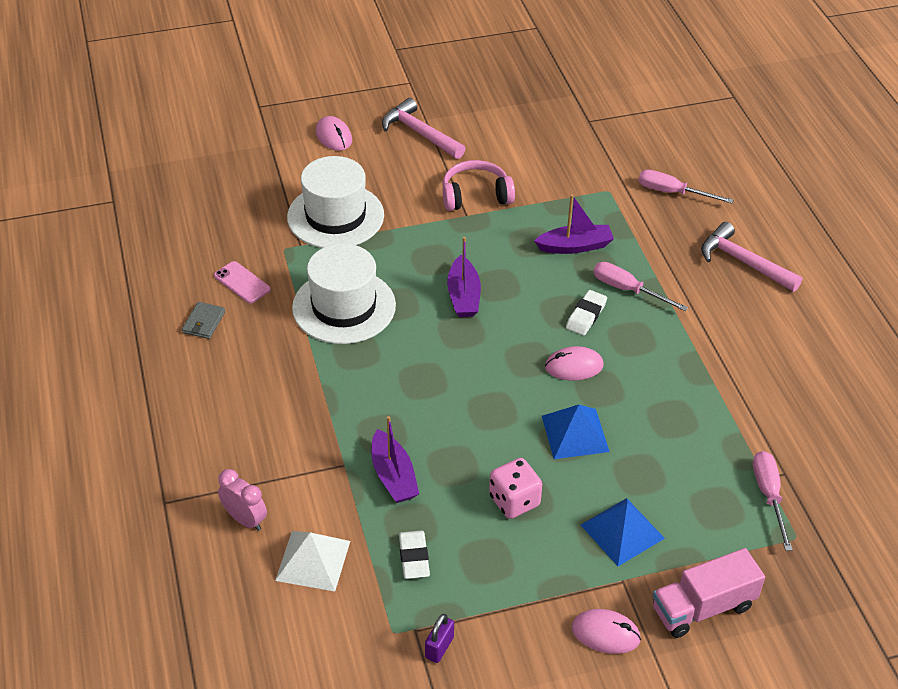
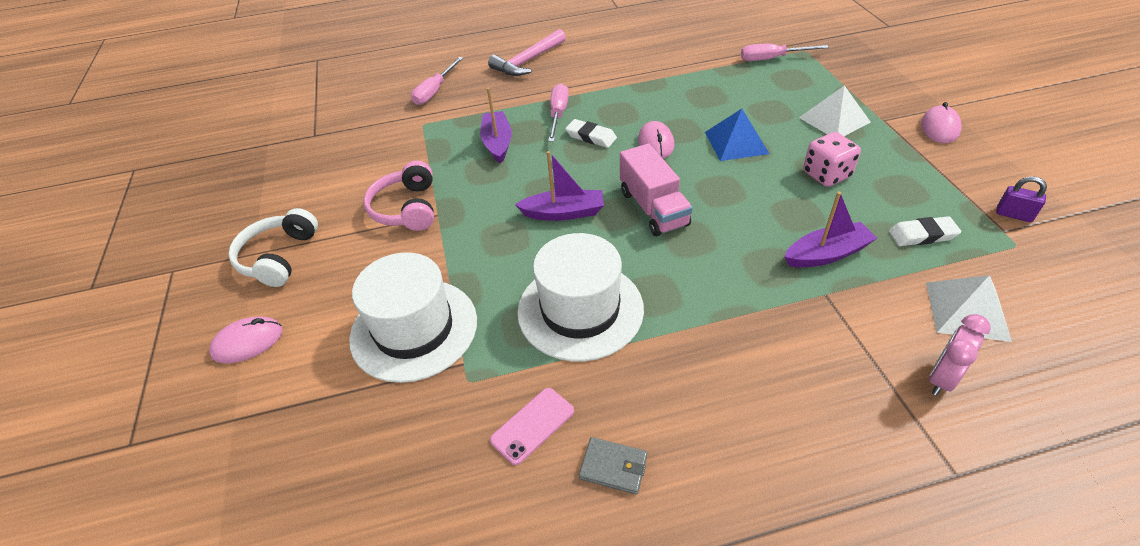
camera: 85 degrees left, 0 degrees up
pink hammer [382,98,466,159] -> white headphones [228,208,318,287]
blue pyramid [581,498,665,566] -> white pyramid [799,85,871,136]
pink screwdriver [593,262,688,311] -> pink screwdriver turned 150 degrees clockwise [548,83,569,142]
pink truck [653,548,765,638] -> pink truck moved to [620,143,693,236]

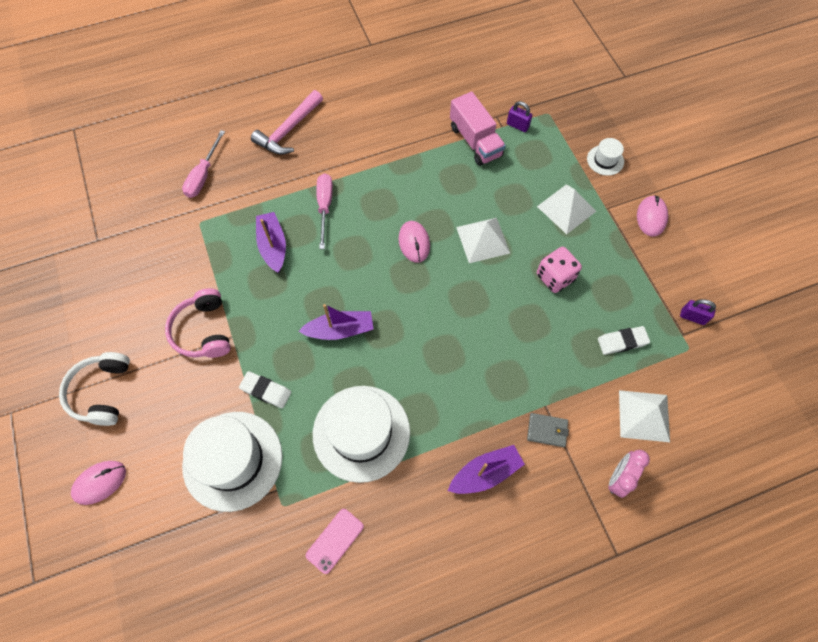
camera: 10 degrees left, 20 degrees up
white eraser [565,119,617,148] -> white eraser moved to [239,371,291,408]
grey wallet [579,437,647,495] -> grey wallet moved to [527,413,569,447]
pink truck [620,143,693,236] -> pink truck moved to [450,92,506,166]
blue pyramid [705,109,769,161] -> white pyramid [456,218,510,263]
pink screwdriver [741,44,829,61] -> purple padlock [507,101,532,132]
purple boat [784,191,877,268] -> purple boat moved to [448,445,525,494]
none -> white hat [587,138,624,176]

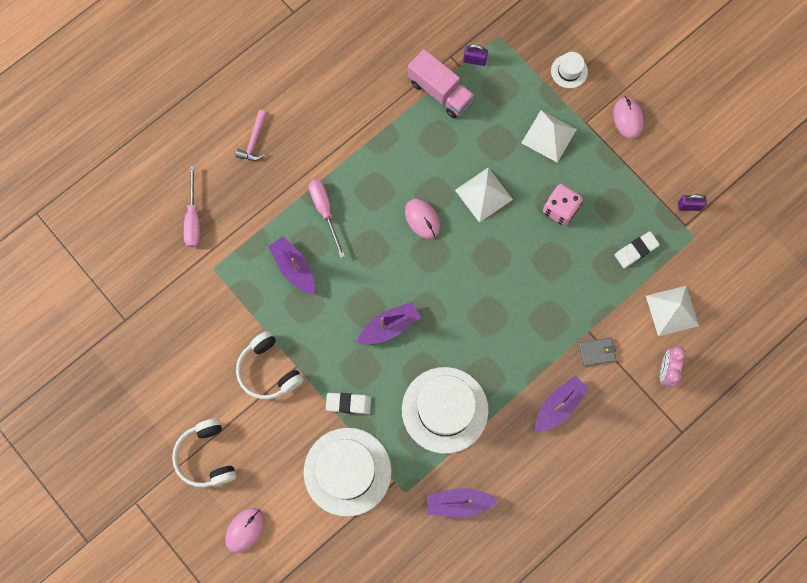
camera: 20 degrees left, 10 degrees up
pink headphones [165,288,231,358] -> white headphones [236,331,304,400]
pink hammer [251,90,323,155] -> pink hammer [235,110,267,161], size x0.62
pink phone [306,509,364,574] -> purple boat [427,488,498,518]

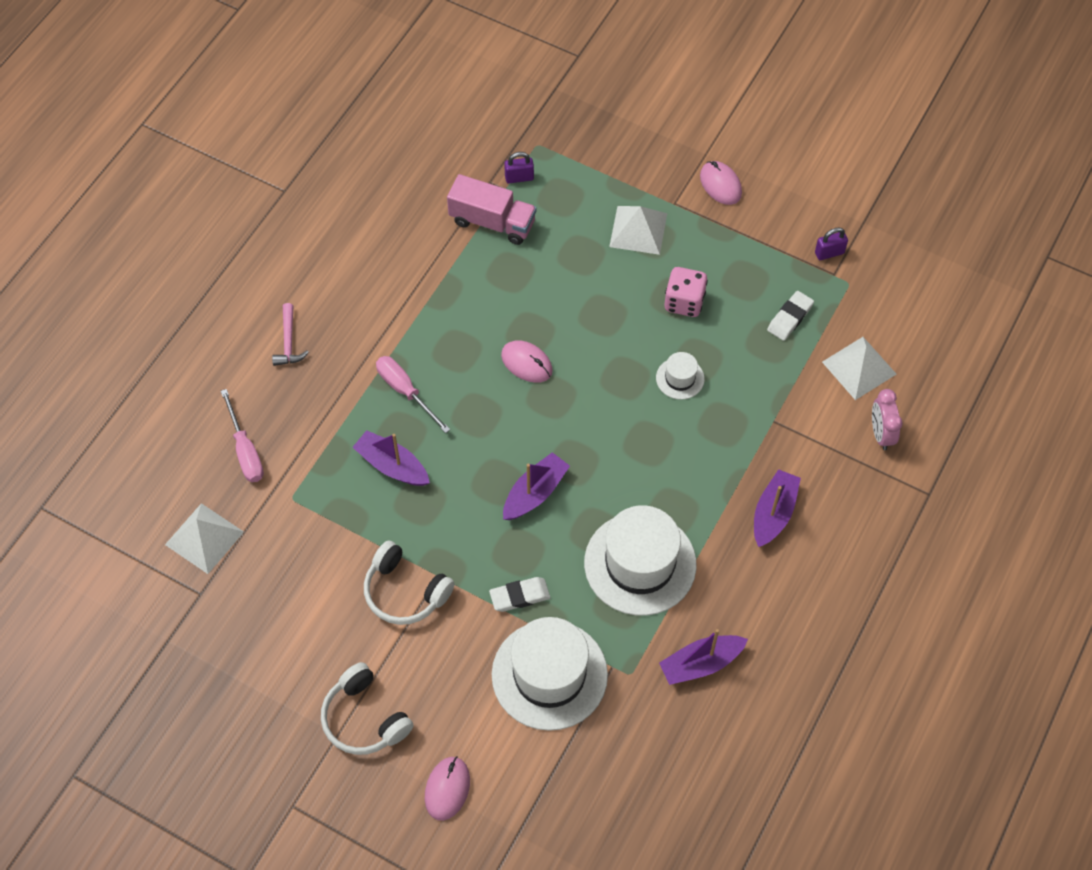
camera: 20 degrees left, 15 degrees down
white pyramid [455,168,513,223] -> white pyramid moved to [165,503,244,574]
white hat [551,52,588,88] -> white hat moved to [656,352,705,400]
grey wallet [579,337,616,367] -> none

